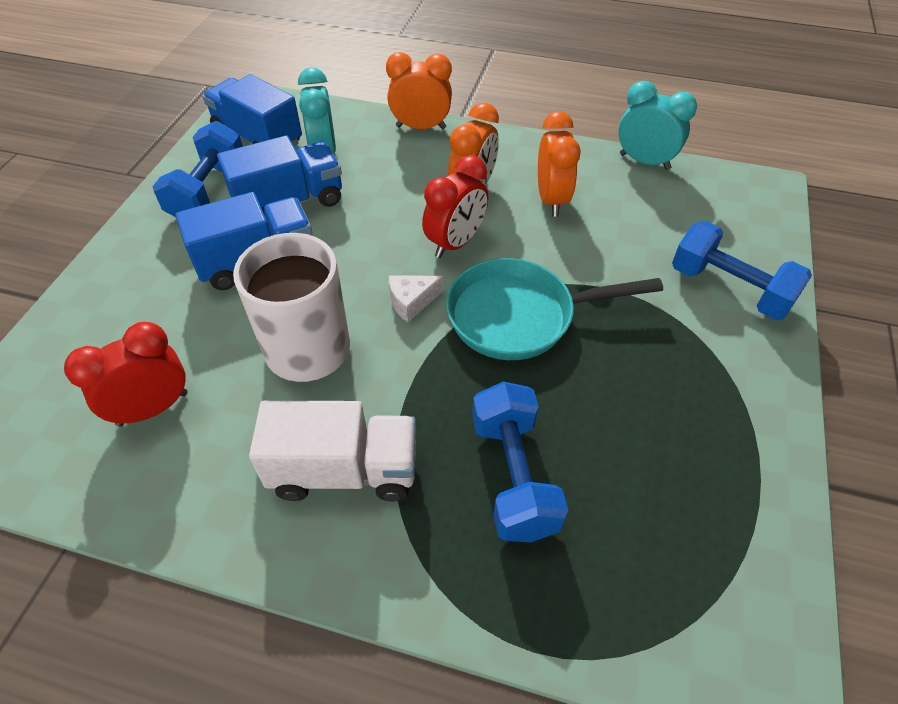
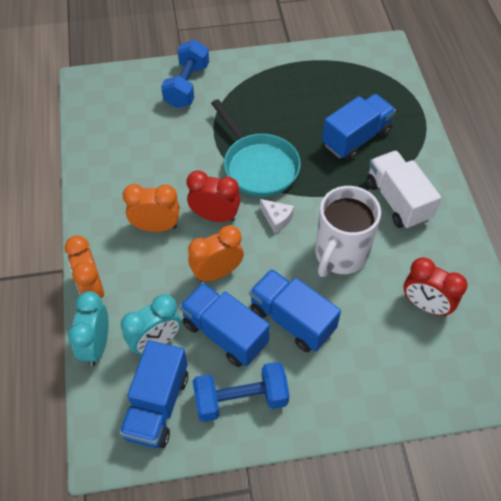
camera: 115 degrees left, 5 degrees up
blue dumbbell [472,381,568,543] -> blue truck [322,94,396,161]
orange clock [538,111,581,217] -> orange clock moved to [188,225,244,282]
turquoise clock [618,81,697,170] -> turquoise clock moved to [68,291,108,366]

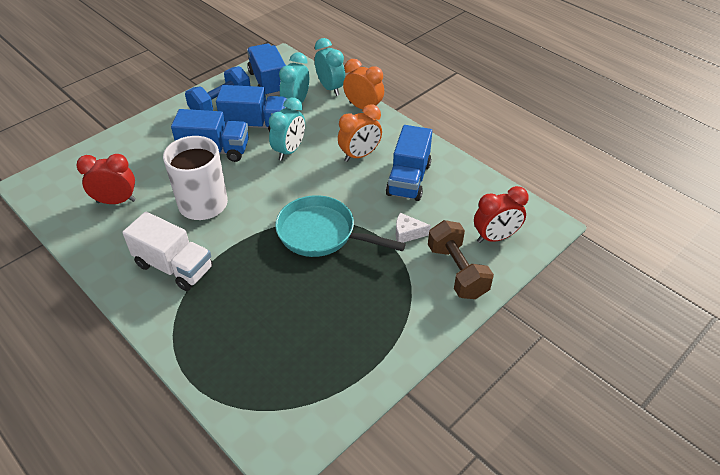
camera: 145 degrees right, 10 degrees down
blue dumbbell [161,40,209,108] -> brown dumbbell [428,220,494,299]
red clock [187,170,240,222] -> red clock moved to [474,186,529,243]
orange clock [188,225,244,282] -> turquoise clock [269,97,305,161]
white cheese [260,199,294,234] -> white cheese moved to [396,213,431,243]
blue truck [322,94,396,161] -> blue truck moved to [386,125,432,201]

